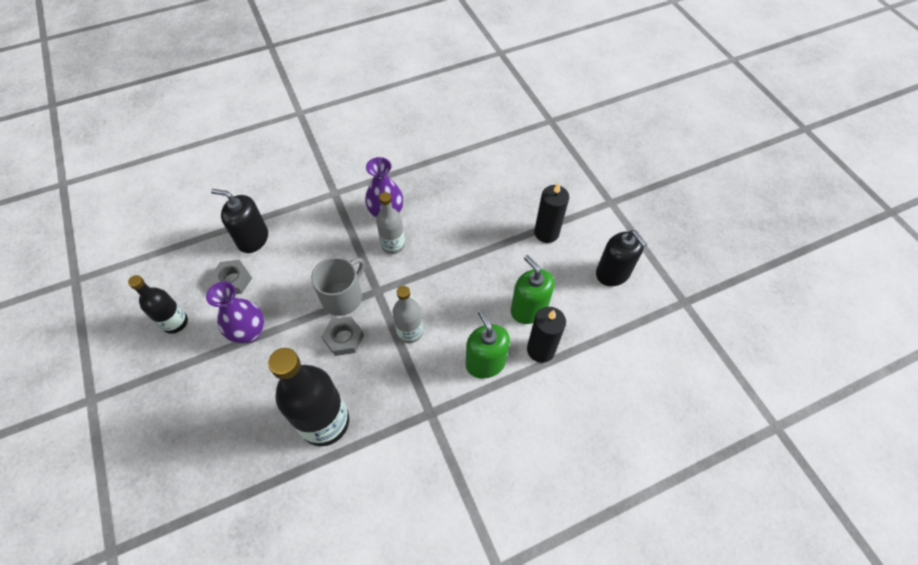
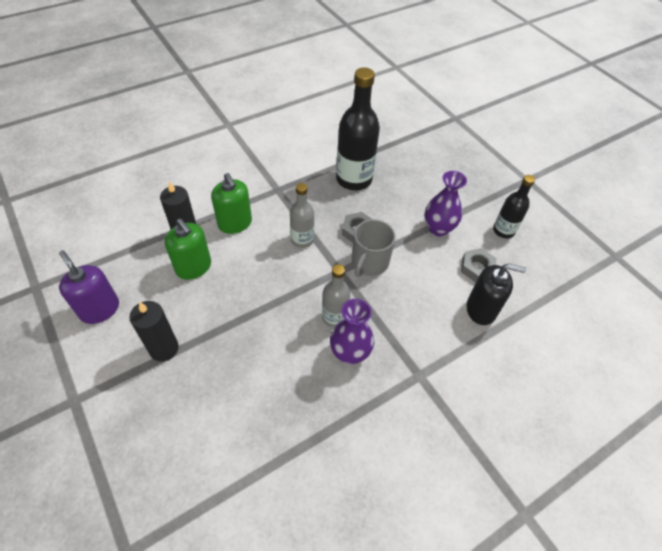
camera: 170 degrees right, 5 degrees down
black soap dispenser [596,230,647,286] -> purple soap dispenser [59,250,119,324]

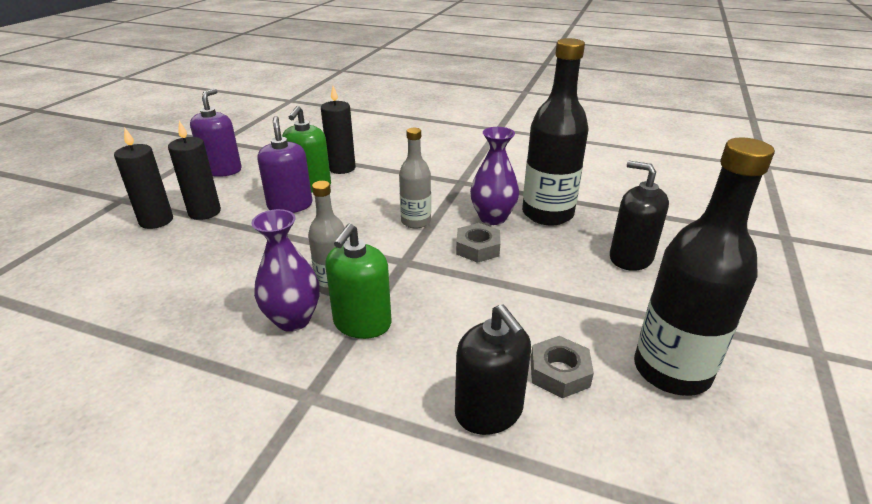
camera: 55 degrees right, 20 degrees down
green soap dispenser [211,173,252,234] -> green soap dispenser moved to [325,223,391,339]
grey mug [352,219,396,277] -> none
purple vase [425,171,467,237] -> purple vase moved to [470,127,519,225]
black bottle [493,175,535,238] -> black bottle [634,138,775,396], size x1.75
none -> black candle [114,128,173,229]
none -> purple soap dispenser [257,116,312,213]
none -> black soap dispenser [610,161,669,271]

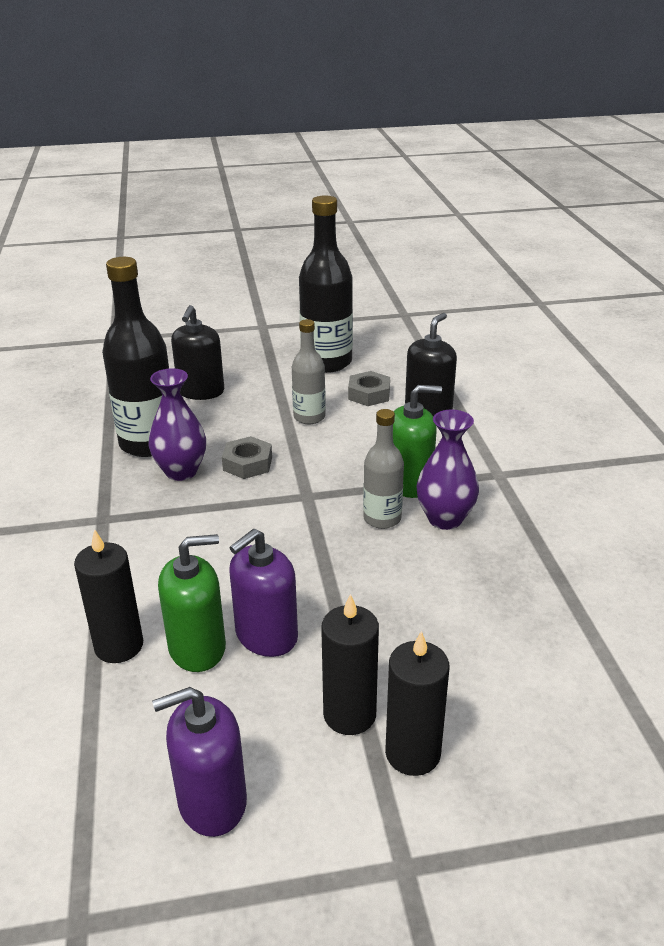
camera: 120 degrees left, 0 degrees up
grey bottle [399,128,431,229] -> grey bottle moved to [292,319,326,424]

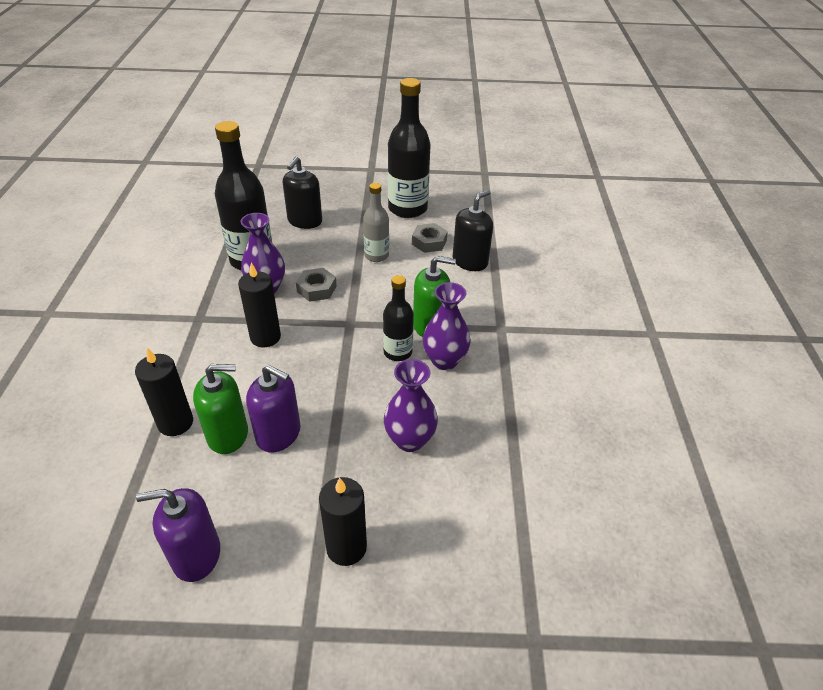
camera: 10 degrees right, 10 degrees up
purple soap dispenser [229,528,298,657] -> purple soap dispenser turned 120 degrees counterclockwise [246,365,301,453]
black candle [321,594,379,735] -> black candle moved to [238,263,281,347]
grey bottle [363,409,404,529] -> black bottle [383,275,414,361]
none -> purple vase [384,359,438,452]

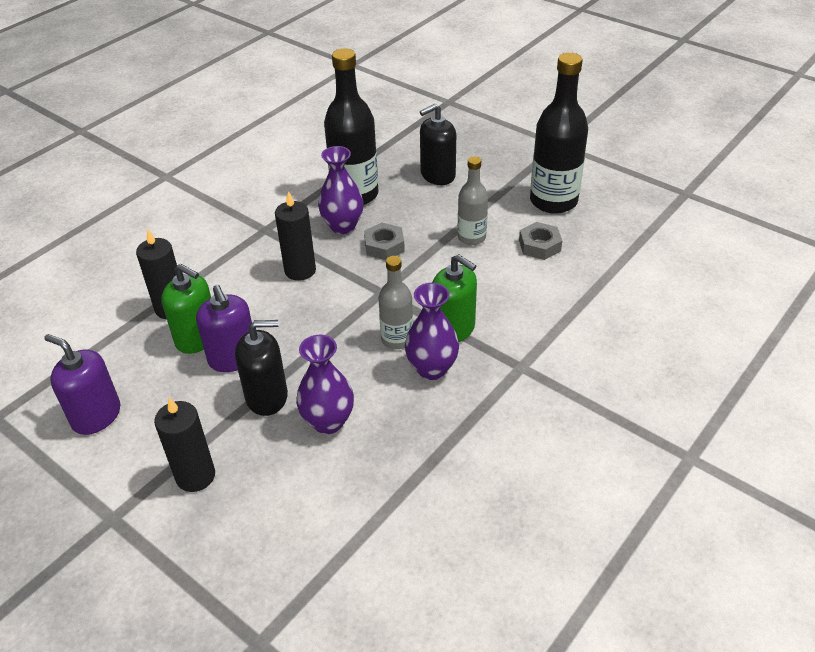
camera: 40 degrees right, 0 degrees up
black bottle [383,275,414,361] -> grey bottle [378,256,413,349]
black soap dispenser [453,190,493,271] -> black soap dispenser moved to [235,320,288,416]

